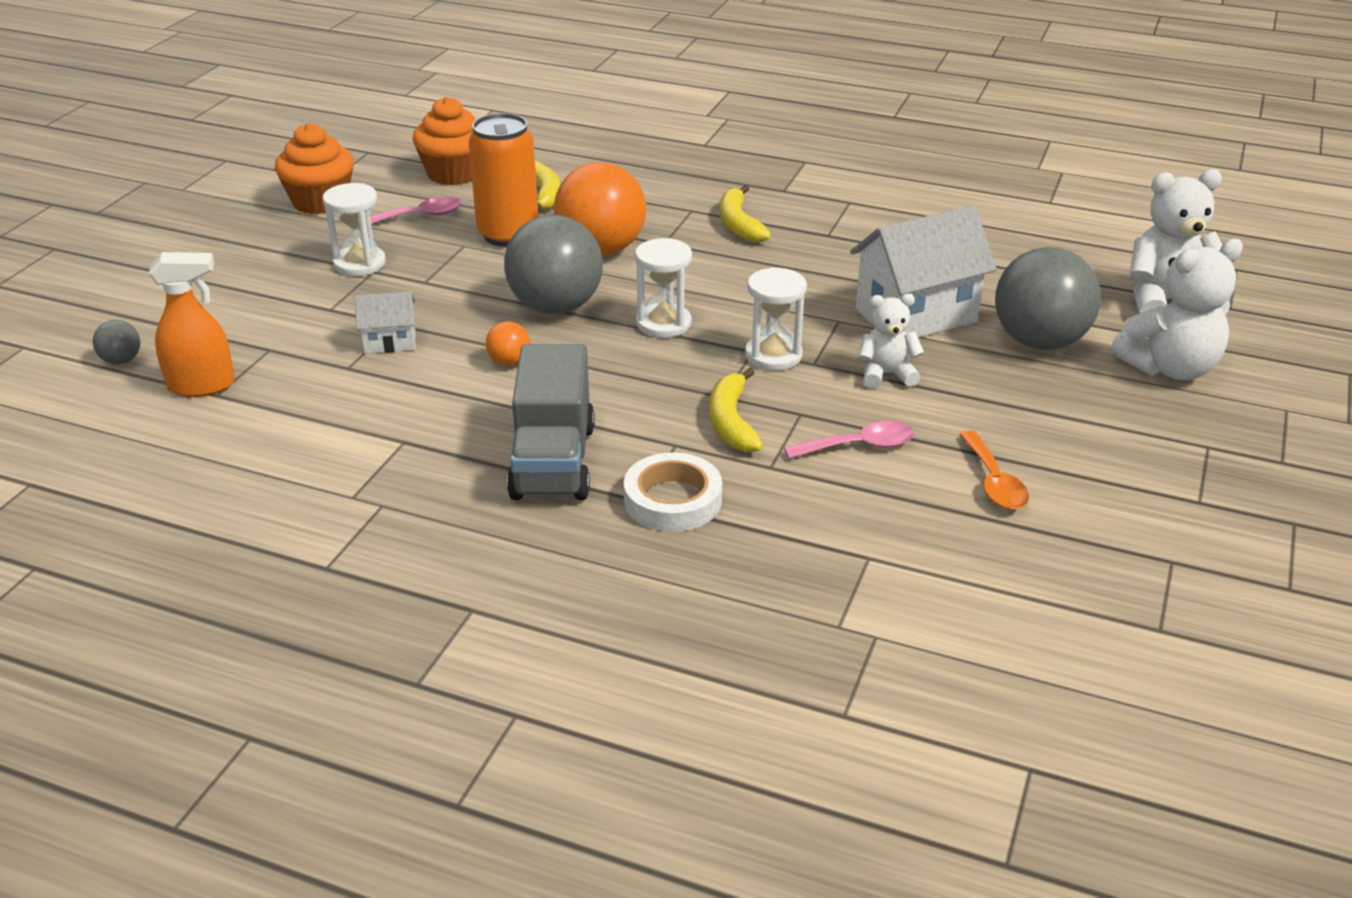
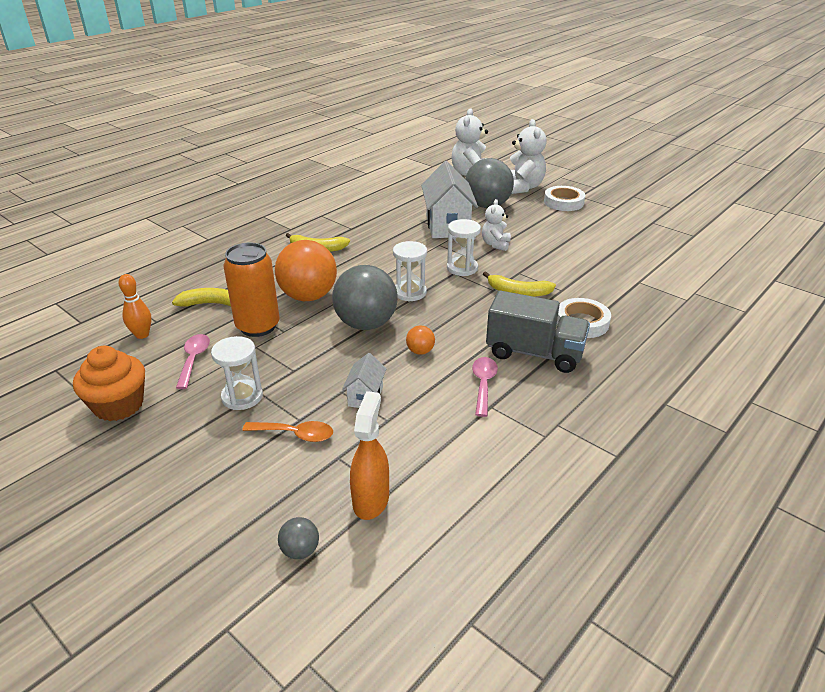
camera: 70 degrees left, 0 degrees up
orange cupcake [412,97,476,185] -> orange bowling pin [118,274,152,339]
pink spoon [784,421,915,459] -> pink spoon moved to [472,357,498,417]
orange spoon [959,430,1029,510] -> orange spoon moved to [242,421,333,442]
none -> white tape [544,186,585,211]

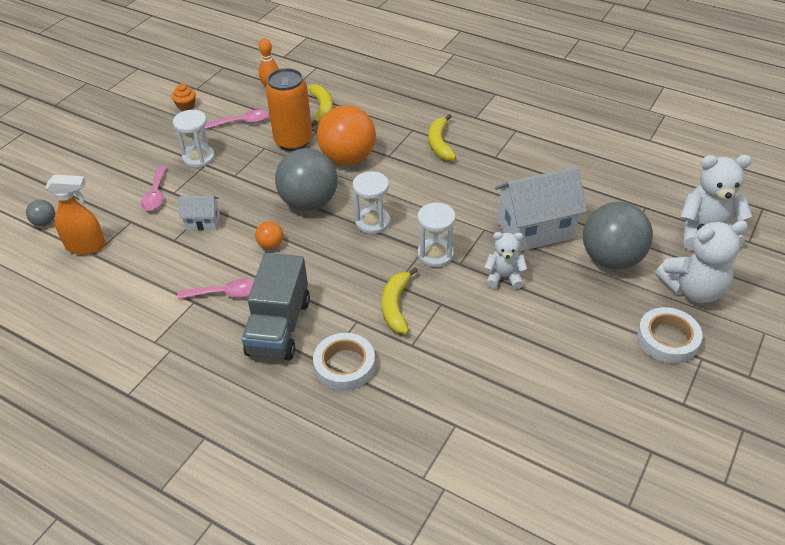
camera: 80 degrees right, 10 degrees up
orange cupcake [73,346,145,421] -> orange cupcake [172,84,196,111], size x0.50
orange spoon [242,421,333,442] -> pink spoon [141,166,167,211]

